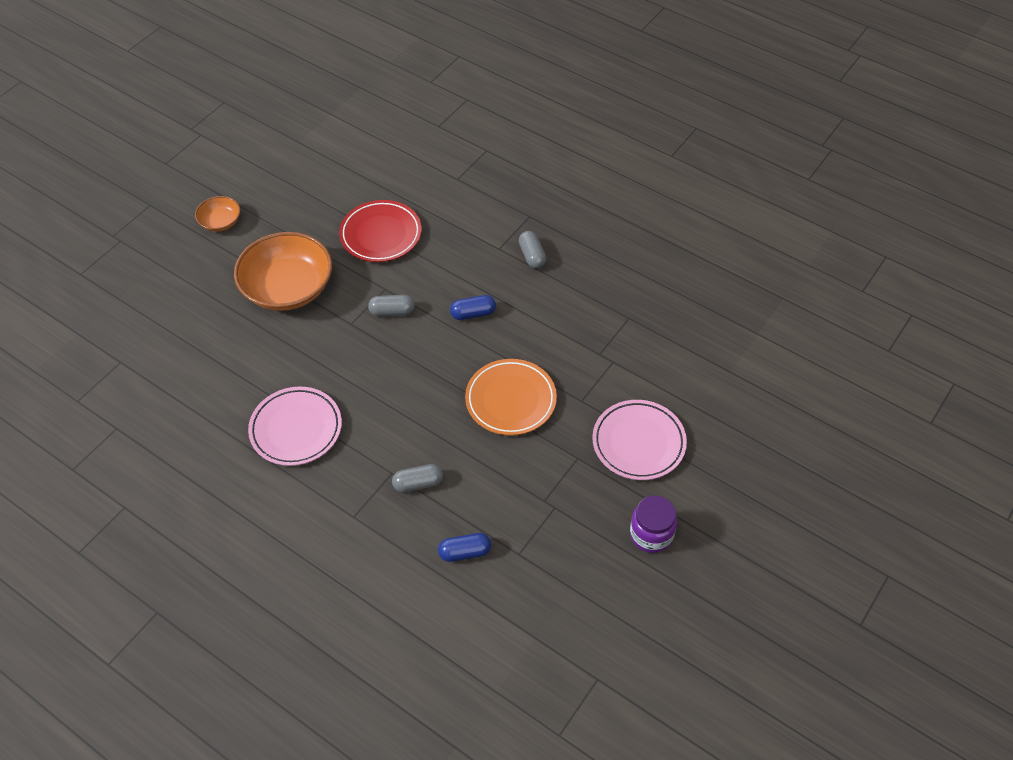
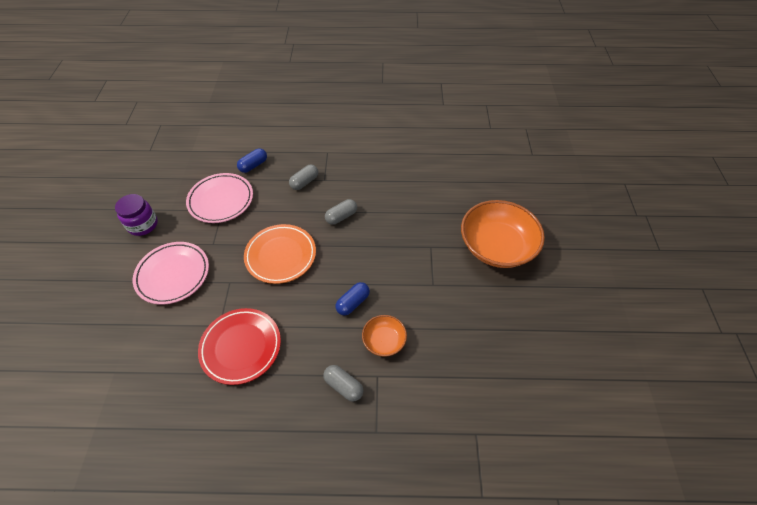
camera: 145 degrees right, 0 degrees up
orange bowl [195,196,240,232] -> orange bowl moved to [362,315,407,357]
pink plate [248,387,342,466] -> pink plate moved to [186,173,253,223]
red plate [339,200,422,262] -> red plate moved to [198,308,281,385]
grey capsule [368,295,415,316] -> grey capsule moved to [325,199,357,225]

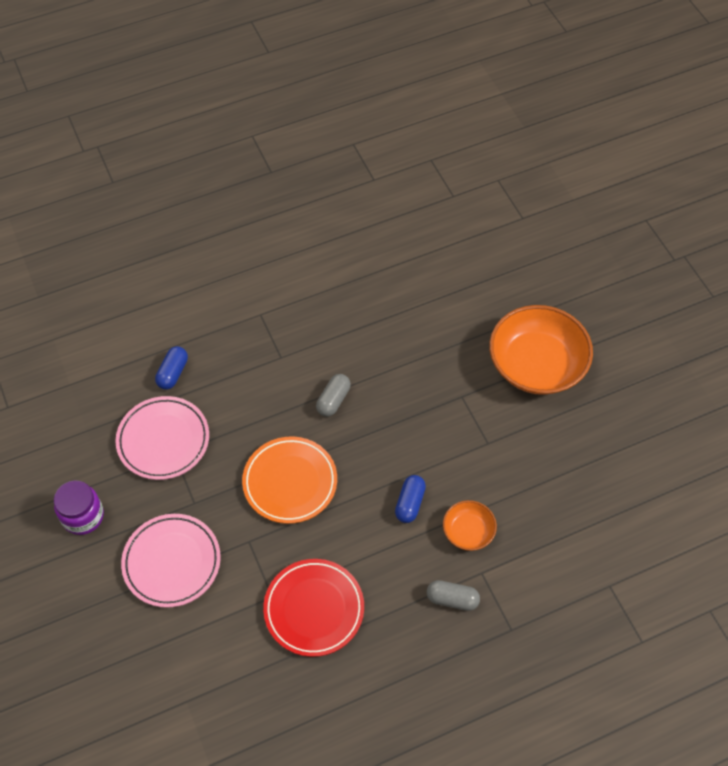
camera: 25 degrees left, 5 degrees up
grey capsule [289,165,318,190] -> none

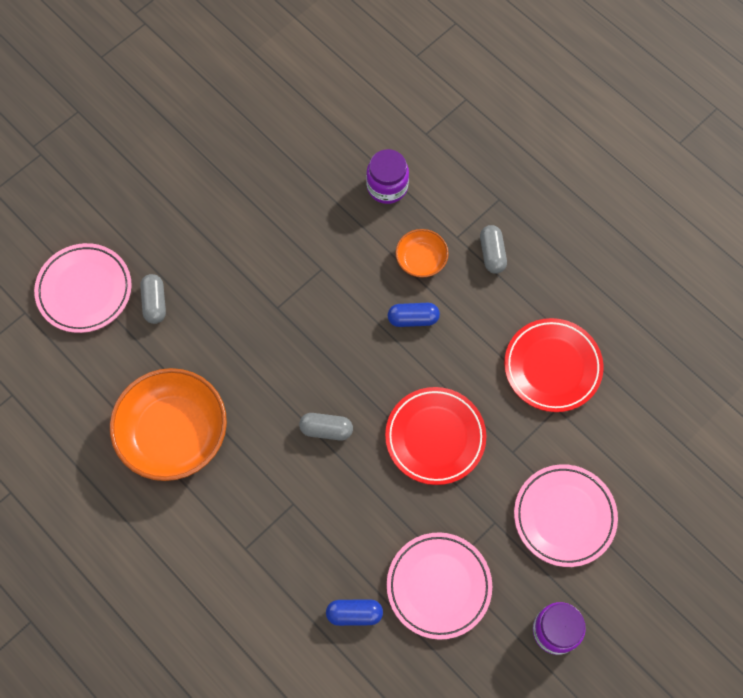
camera: 110 degrees left, 10 degrees up
orange plate [242,437,337,524] -> red plate [385,387,486,485]
orange bowl [489,305,593,395] -> orange bowl moved to [110,368,227,481]
none -> pink plate [34,243,132,333]
none -> grey capsule [140,274,166,324]
none -> purple jar [366,149,409,204]

